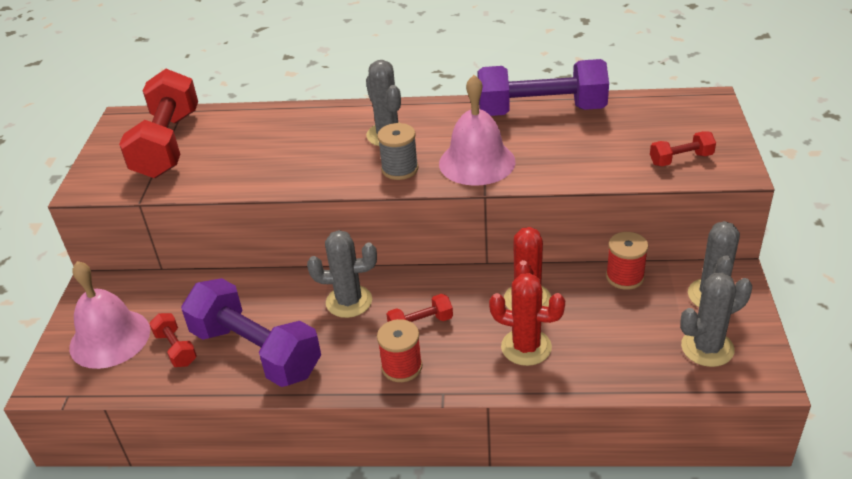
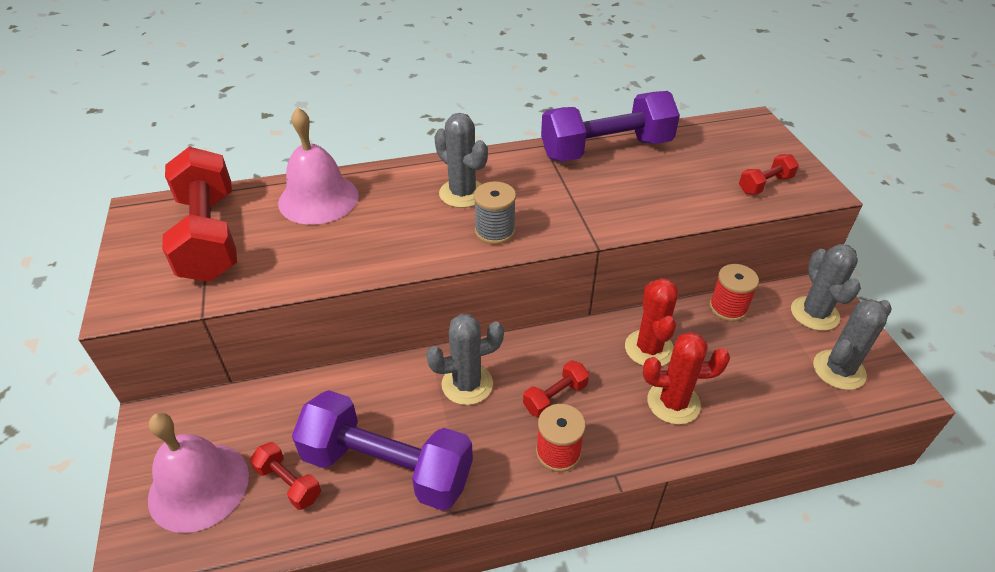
camera: 20 degrees left, 5 degrees up
pink bell [439,75,515,186] -> pink bell moved to [278,107,359,225]

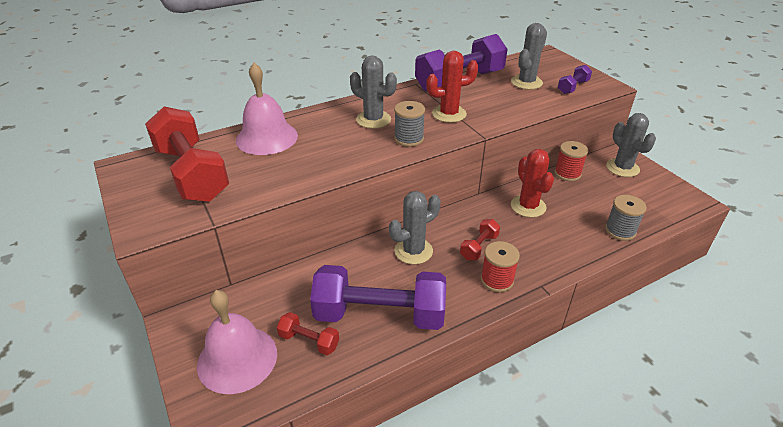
camera: 15 degrees left, 5 degrees down
red cactus [643,332,730,425] -> red cactus moved to [426,51,478,123]
red dumbbell [739,154,799,195] -> purple dumbbell [558,65,592,94]
grey cactus [813,299,892,390] -> grey cactus moved to [511,23,547,90]
none -> grey spool [605,195,647,241]

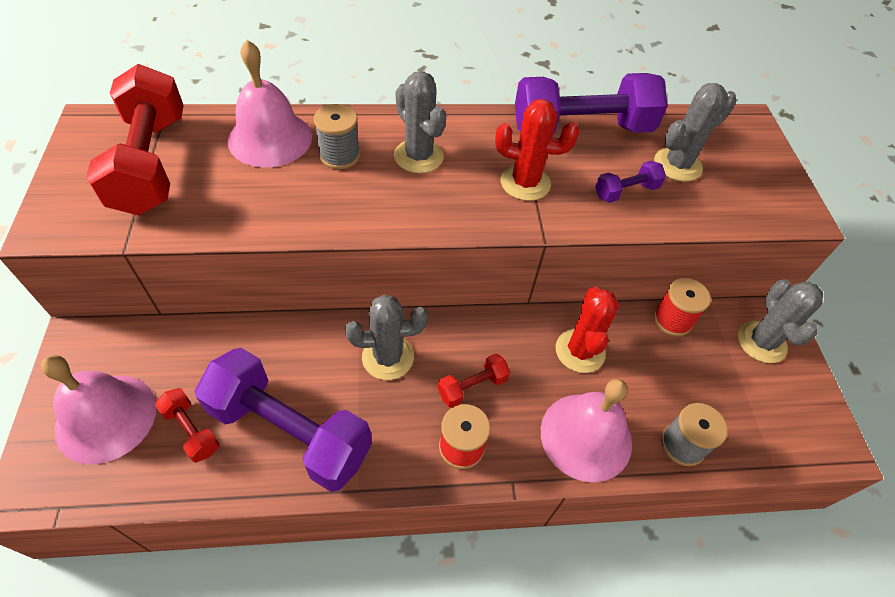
camera: 20 degrees right, 15 degrees up
grey spool [394,101,425,147] -> grey spool moved to [314,104,360,169]
purple dumbbell [558,65,592,94] -> purple dumbbell moved to [595,161,666,203]
none -> pink bell [541,379,632,482]

